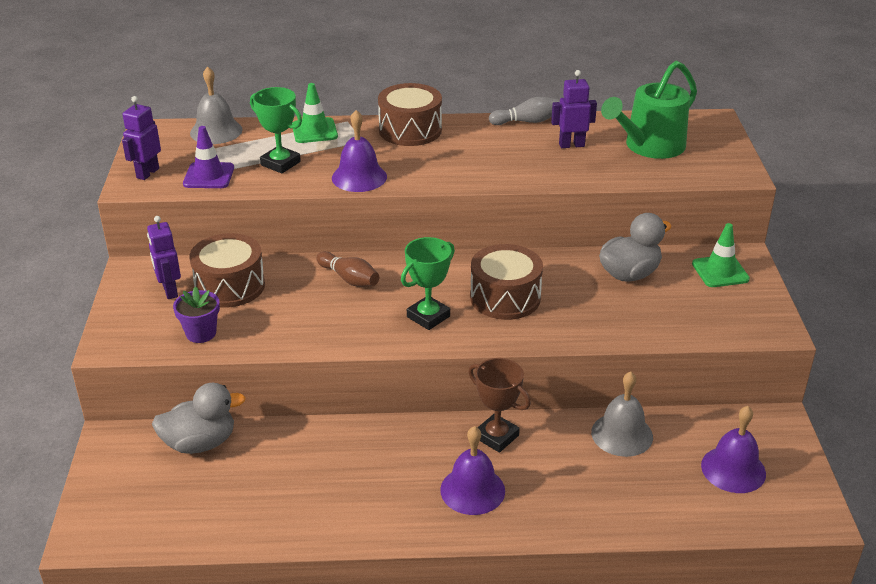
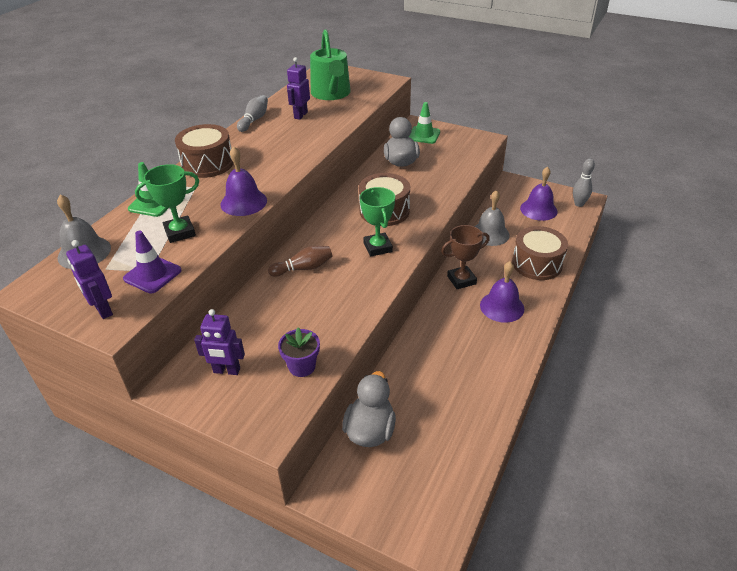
camera: 60 degrees left, 5 degrees up
brown drum [189,233,265,308] -> brown drum moved to [512,226,568,280]
none -> grey bowling pin [573,159,595,207]

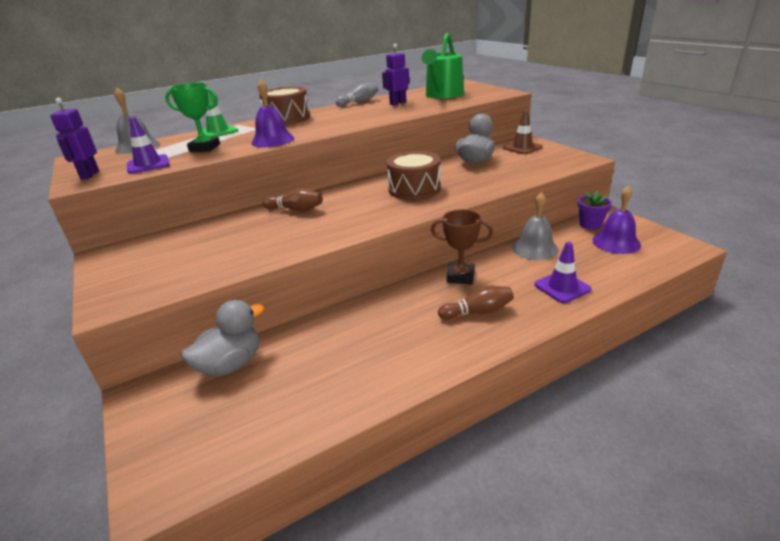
camera: 35 degrees right, 10 degrees down
purple robot [194,309,245,375] -> none
purple flower pot [278,327,320,377] -> purple flower pot moved to [578,191,612,230]
green trophy [360,187,395,256] -> none
green traffic cone [409,102,440,144] -> brown traffic cone [503,110,543,154]
purple bell [480,261,524,323] -> brown bowling pin [438,286,514,319]
brown drum [512,226,568,280] -> purple traffic cone [534,242,592,303]
grey bowling pin [573,159,595,207] -> none

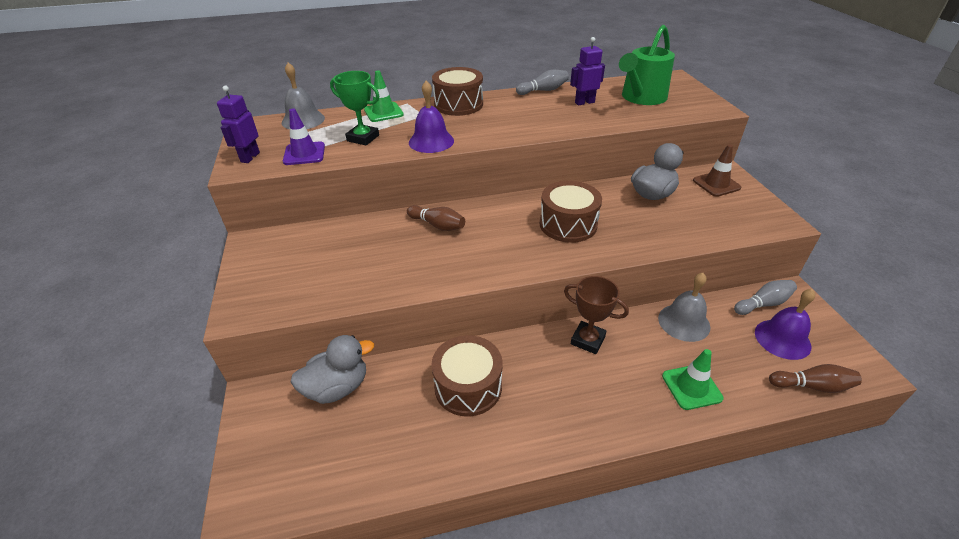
camera: 15 degrees right, 10 degrees up
brown bowling pin [438,286,514,319] -> brown bowling pin moved to [769,364,862,393]
purple traffic cone [534,242,592,303] -> green traffic cone [662,349,724,410]
purple flower pot [578,191,612,230] -> grey bowling pin [734,280,797,315]
none -> brown drum [431,335,502,417]

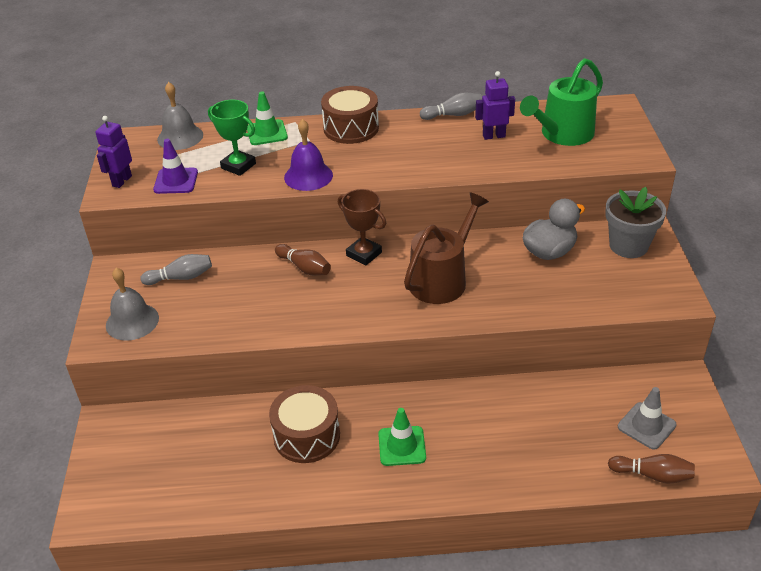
camera: 10 degrees right, 0 degrees up
grey duck [291,335,374,404] -> none
brown drum [540,181,602,243] -> brown watering can [404,192,489,304]
brown trophy [564,276,629,354] -> brown trophy moved to [338,189,386,266]
grey bell [658,273,711,342] -> grey bell moved to [106,268,159,341]
green traffic cone [662,349,724,410] -> green traffic cone moved to [378,408,426,466]
brown traffic cone [693,144,742,197] -> grey flower pot [605,187,666,258]
grey bowling pin [734,280,797,315] -> grey bowling pin moved to [140,254,212,285]
purple bell [755,289,815,360] -> grey traffic cone [618,387,677,450]

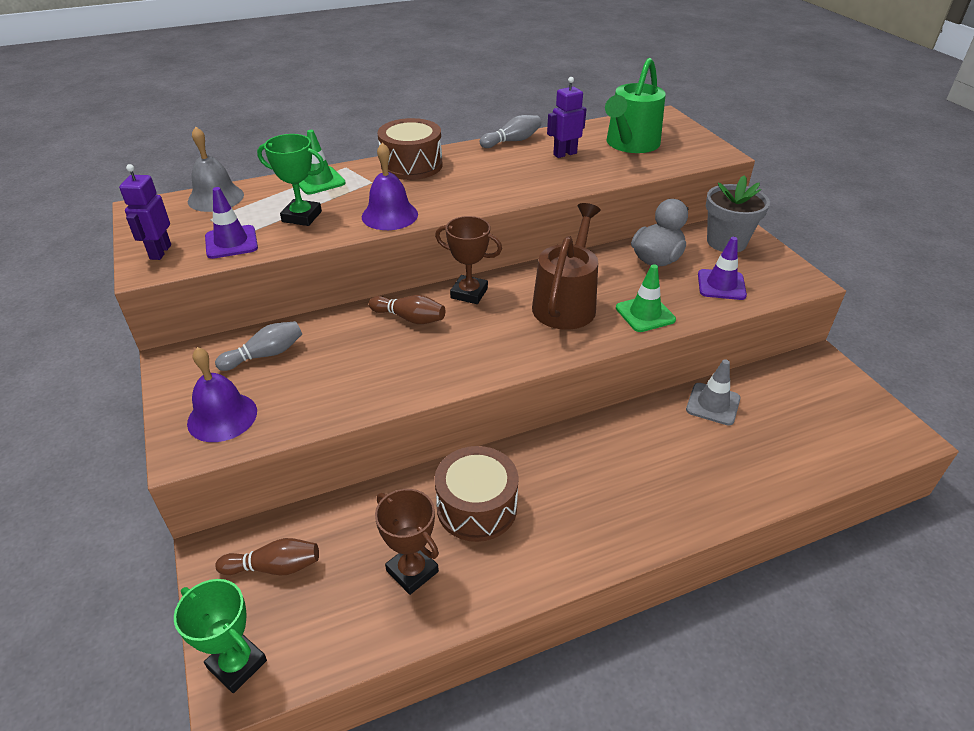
camera: 20 degrees left, 0 degrees up
grey bell [106,268,159,341] -> purple bell [187,347,257,442]
green traffic cone [378,408,426,466] -> green traffic cone moved to [616,264,676,332]
brown bowling pin [608,454,695,484] -> brown bowling pin moved to [215,538,319,575]
grey traffic cone [618,387,677,450] -> grey traffic cone moved to [686,359,741,426]
none -> green trophy [174,579,267,693]
none -> brown trophy [375,489,439,595]
none -> purple traffic cone [698,237,747,300]

